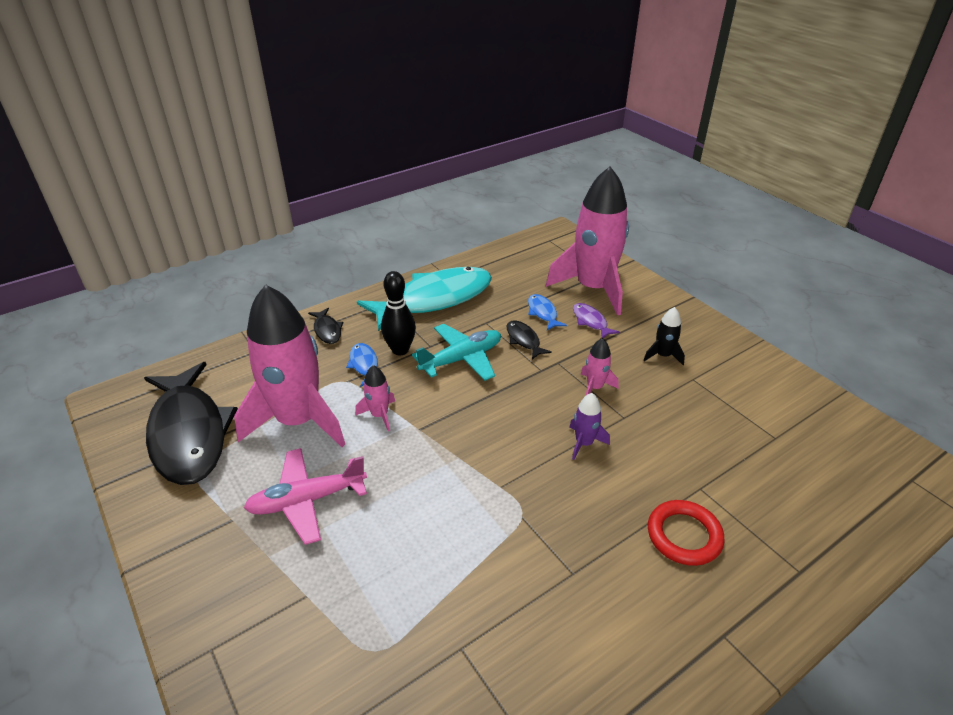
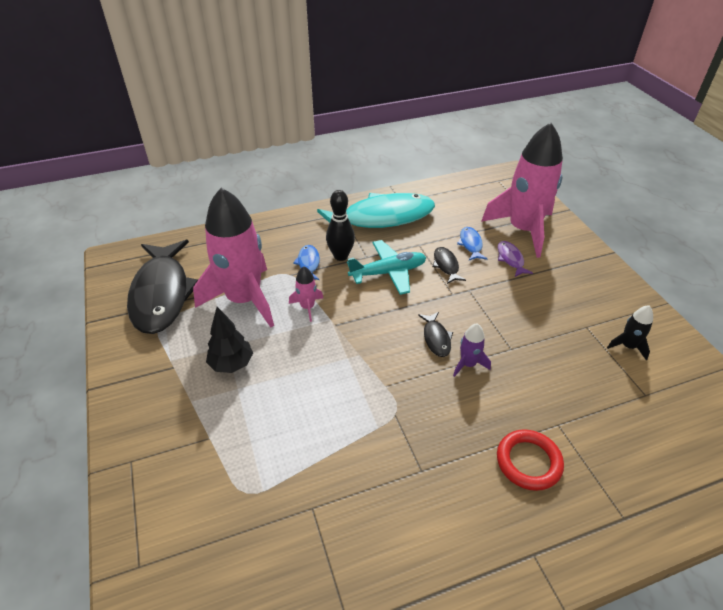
camera: 15 degrees right, 5 degrees up
pink plane [244,448,367,545] -> black tree [206,307,253,373]
black fish [308,308,343,344] -> black fish moved to [418,312,453,357]
pink rocket [581,338,618,396] -> none
black rocket [644,307,685,365] -> black rocket moved to [607,305,653,360]

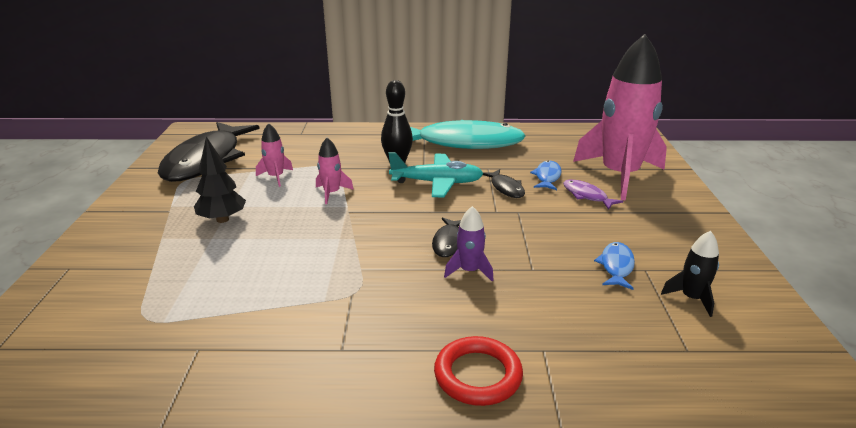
camera: 20 degrees right, 15 degrees down
pink rocket [193,188,274,327] -> pink rocket [256,123,293,187], size x0.41
blue fish [293,245,320,280] -> blue fish moved to [594,242,635,290]
black fish [433,247,466,284] -> black fish turned 150 degrees clockwise [483,169,525,198]
purple fish [498,241,533,277] -> purple fish turned 45 degrees counterclockwise [563,179,623,210]

